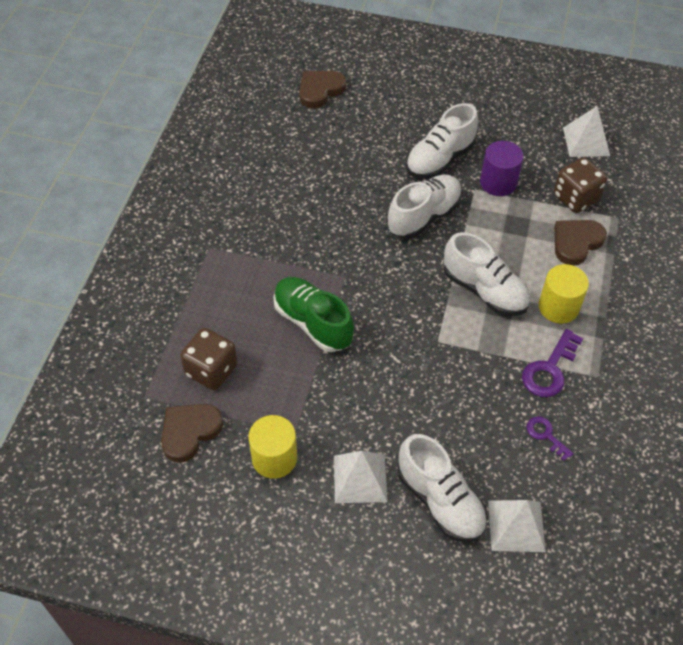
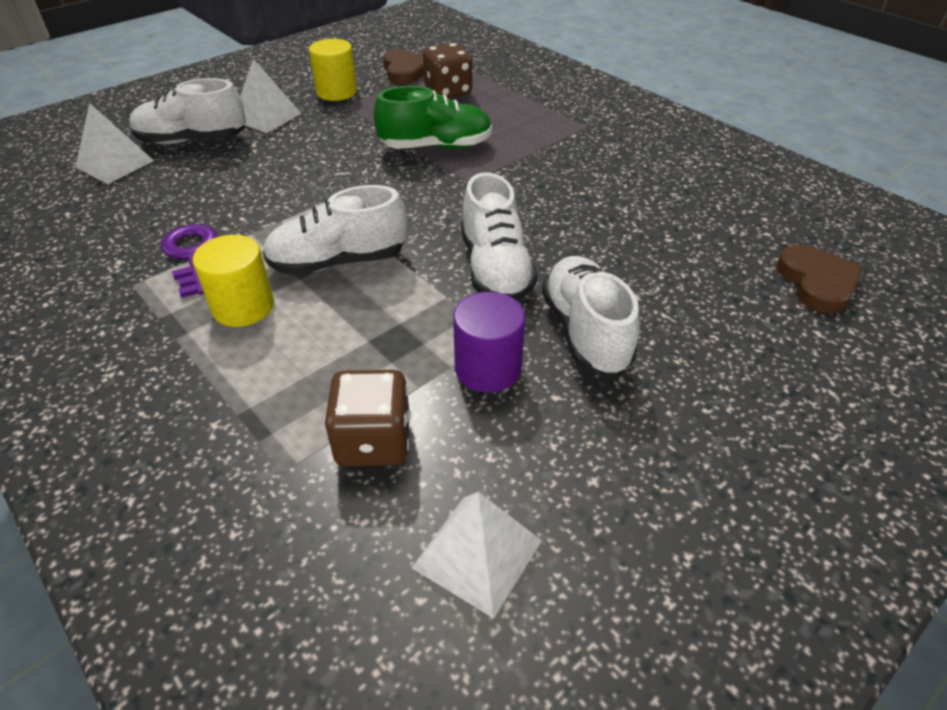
camera: 125 degrees right, 10 degrees down
purple key [527,416,574,461] -> none
brown heart [554,220,607,266] -> none

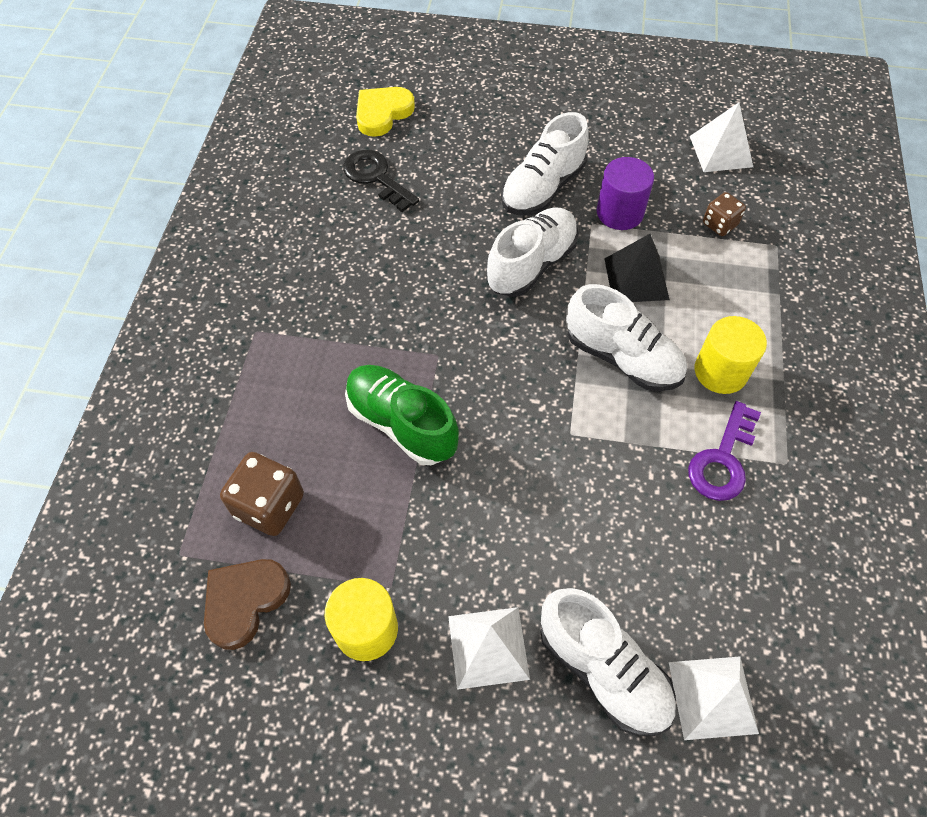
camera: 130 degrees left, 15 degrees up
brown dice [324,370,411,467] -> brown dice [703,192,746,236], size x0.61
brown heart [776,244,863,313] -> yellow heart [356,87,415,137]
none -> black key [343,150,419,212]
none -> black pyramid [604,234,670,302]

